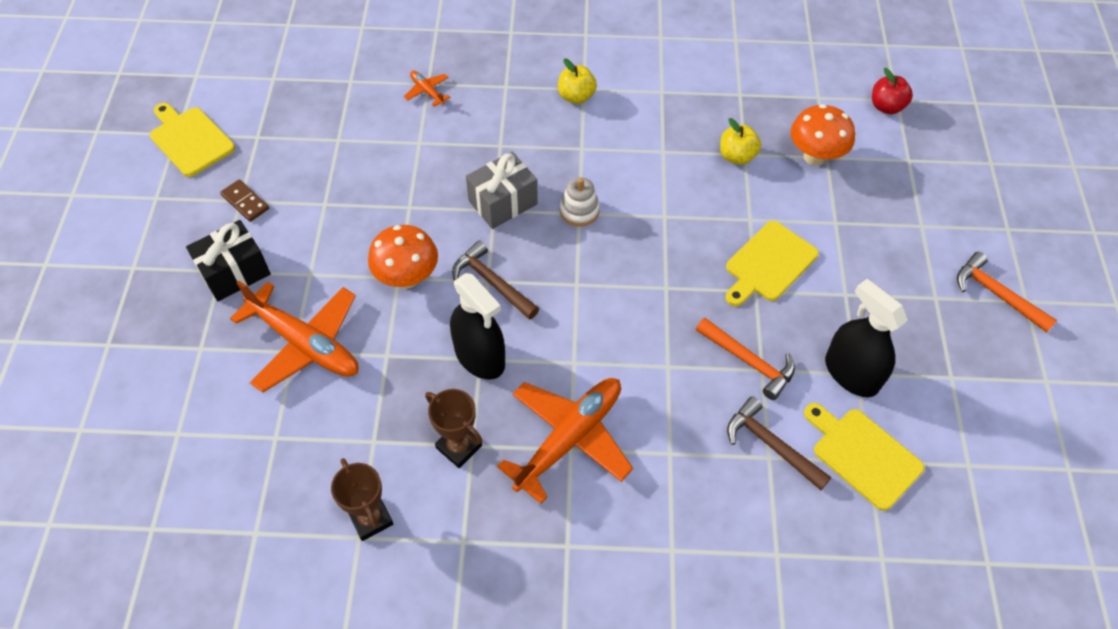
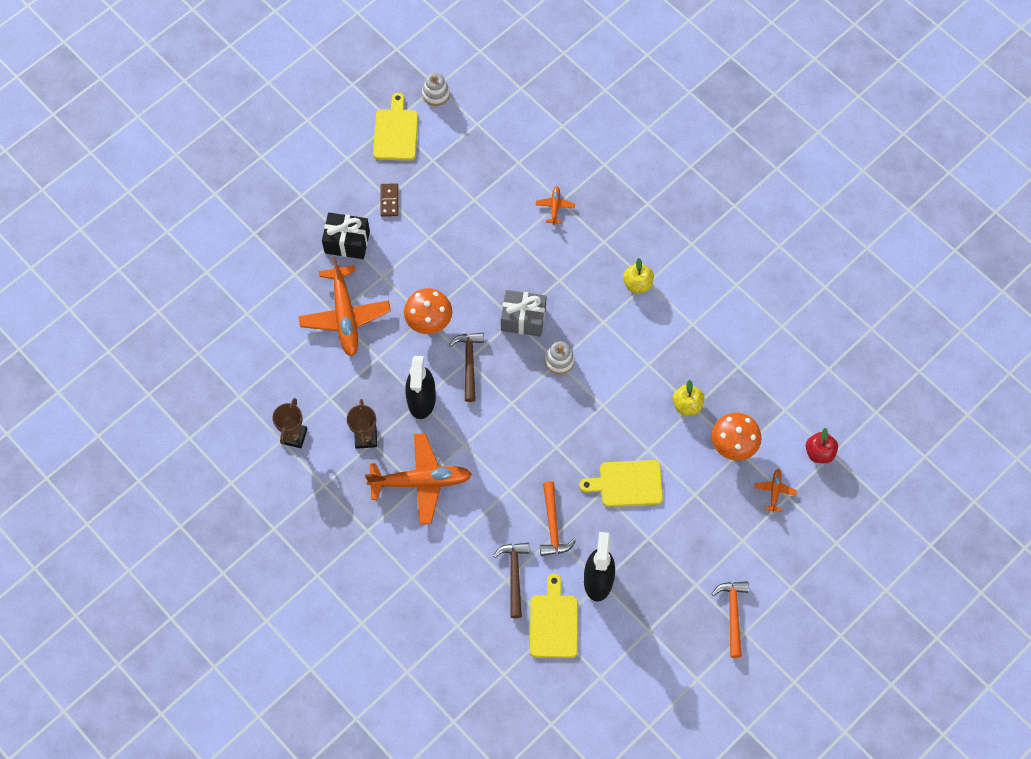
camera: 45 degrees right, 10 degrees up
none -> white stacking toy [422,73,450,106]
none -> orange plane [755,469,797,513]

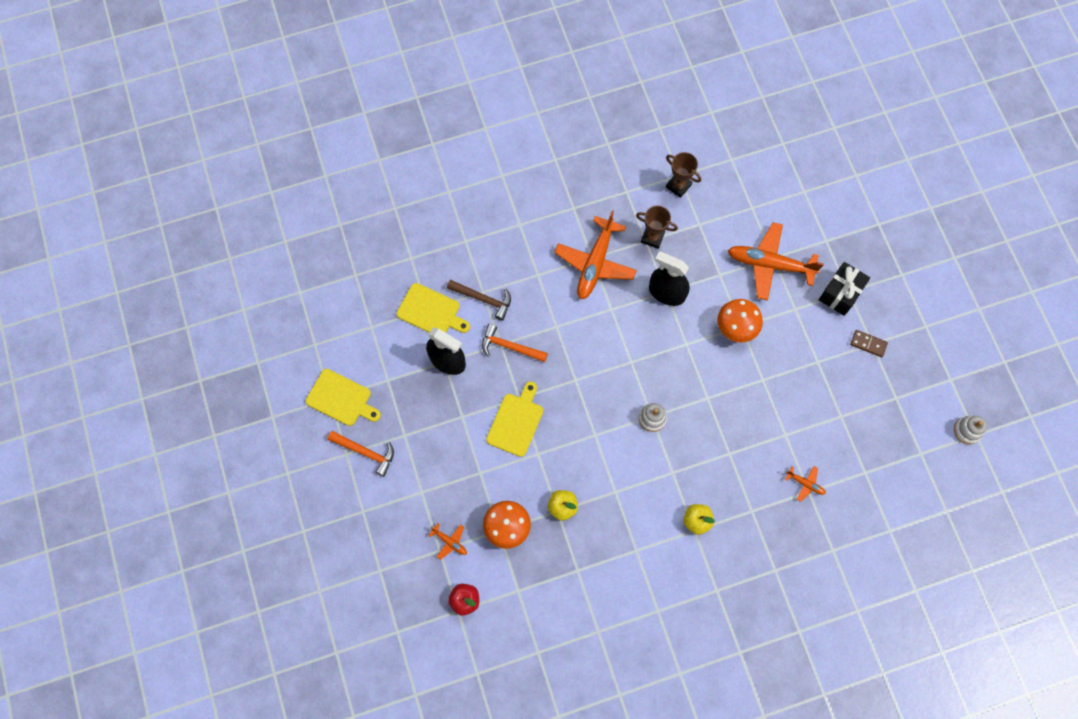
camera: 115 degrees right, 5 degrees up
yellow cutting board [373,93,418,160] -> yellow cutting board moved to [306,369,381,426]
brown hammer [449,332,484,402] -> none
grey gift [501,290,547,337] -> none

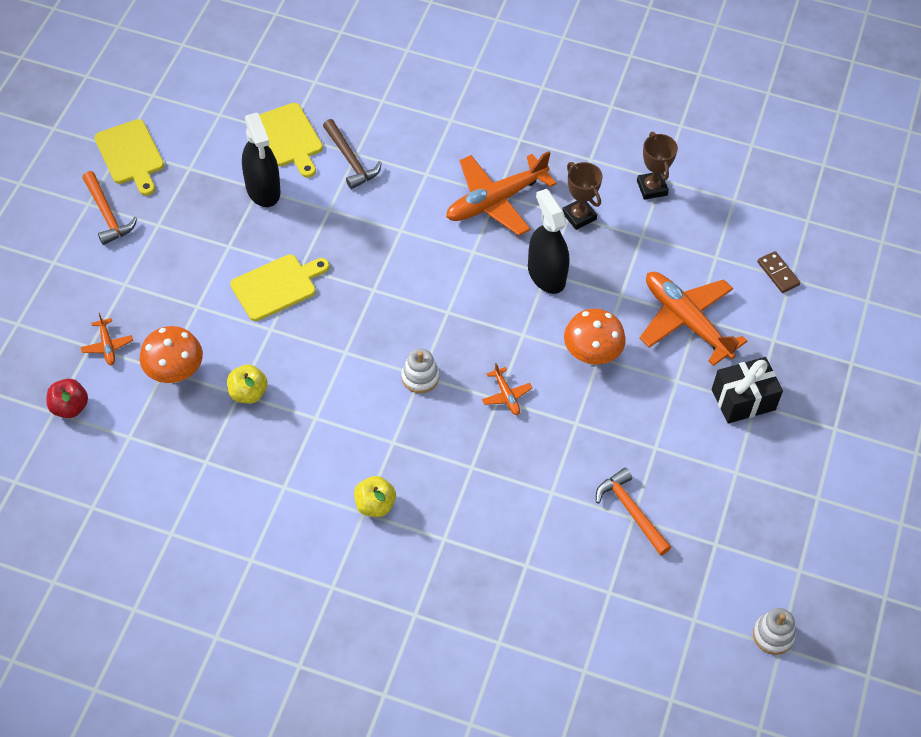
camera: 35 degrees right, 15 degrees down
orange hammer [482,324,548,362] -> orange hammer moved to [596,468,671,556]
orange plane [785,466,826,502] -> orange plane moved to [482,363,532,415]
brown domino [850,330,888,357] -> brown domino moved to [757,251,801,293]

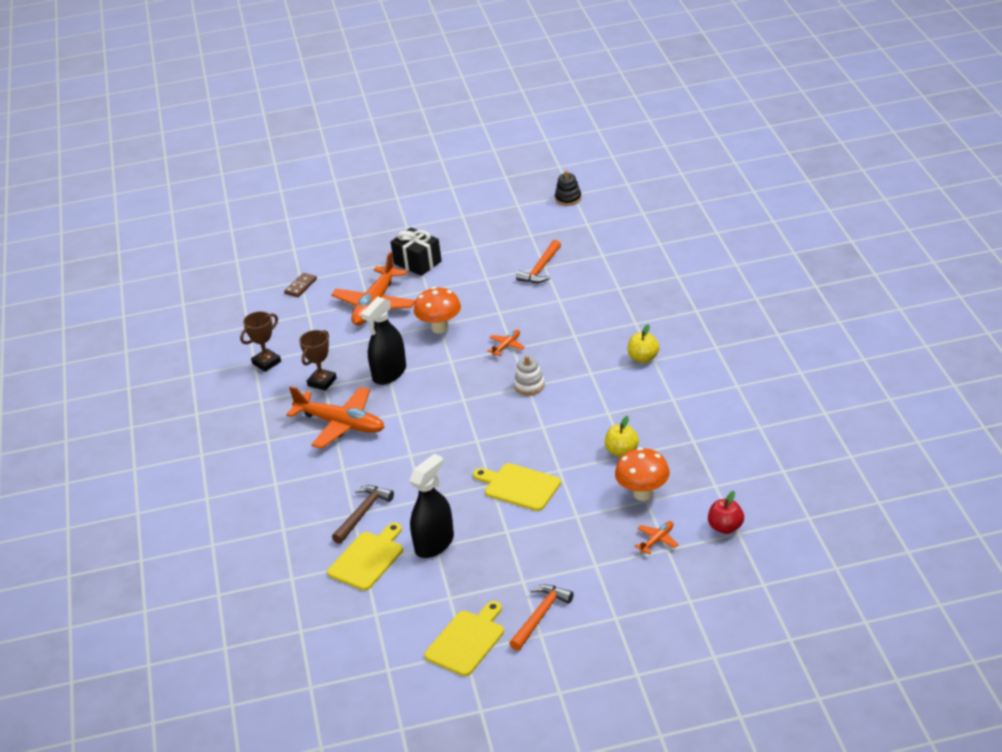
camera: 115 degrees left, 20 degrees down
white stacking toy [753,608,796,655] -> black stacking toy [555,170,581,206]

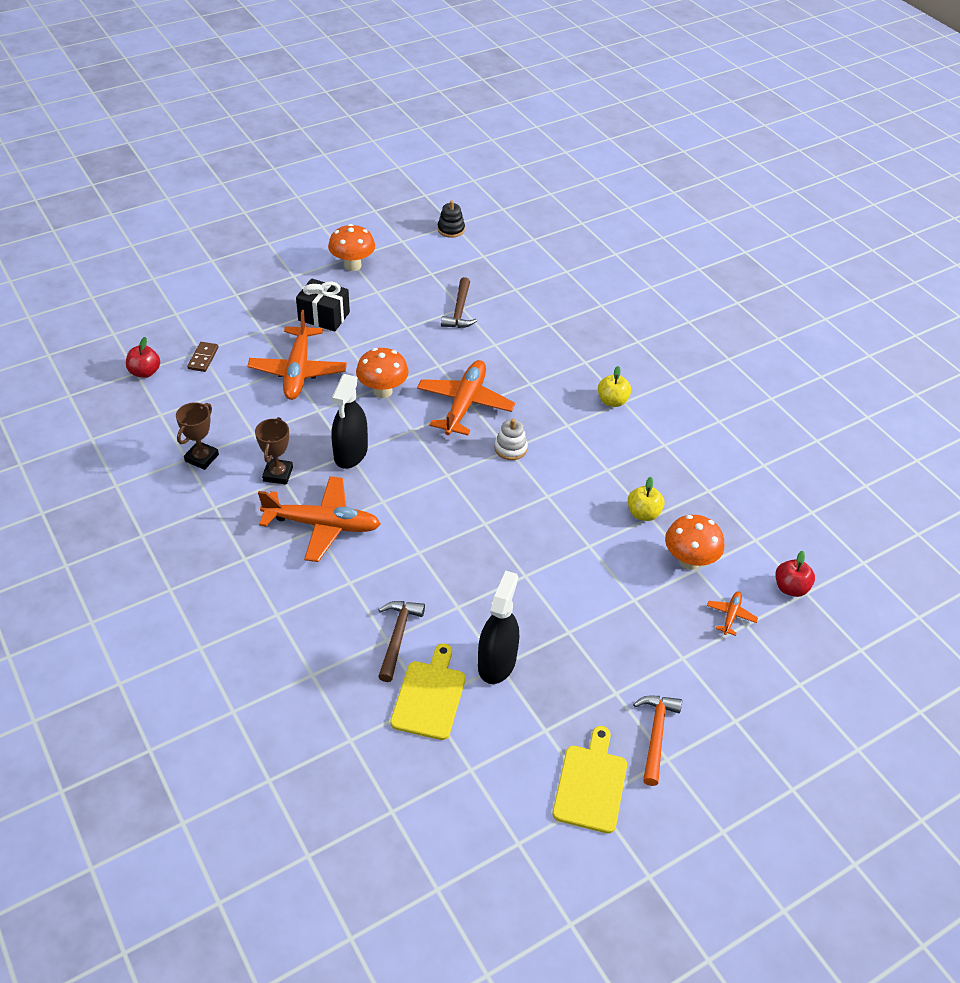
camera: 25 degrees left, 10 degrees up
yellow cutting board [473,463,561,511] -> none
orange plane [487,330,525,356] -> orange plane [417,360,515,435], size x2.26
orange hammer [516,240,561,283] -> brown hammer [441,277,477,328]
none -> red apple [126,337,160,378]
none -> orange mushroom [328,224,375,271]

